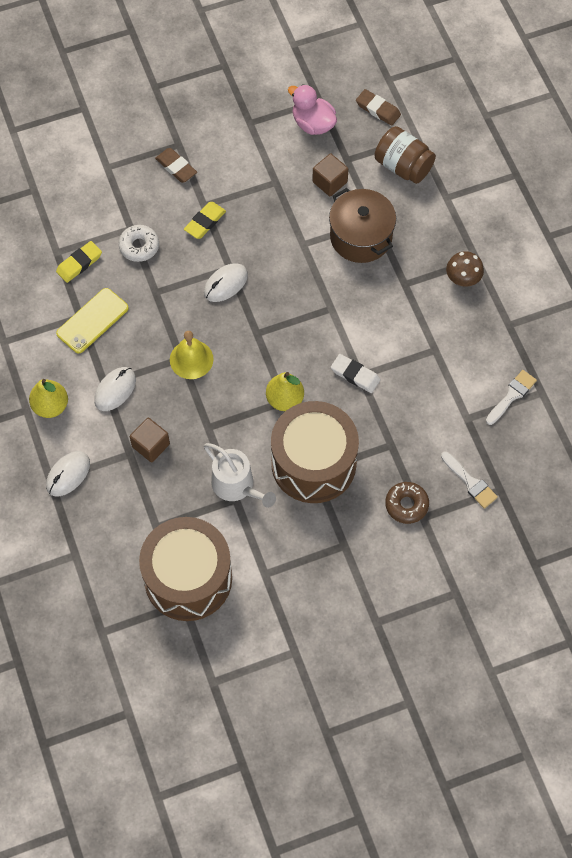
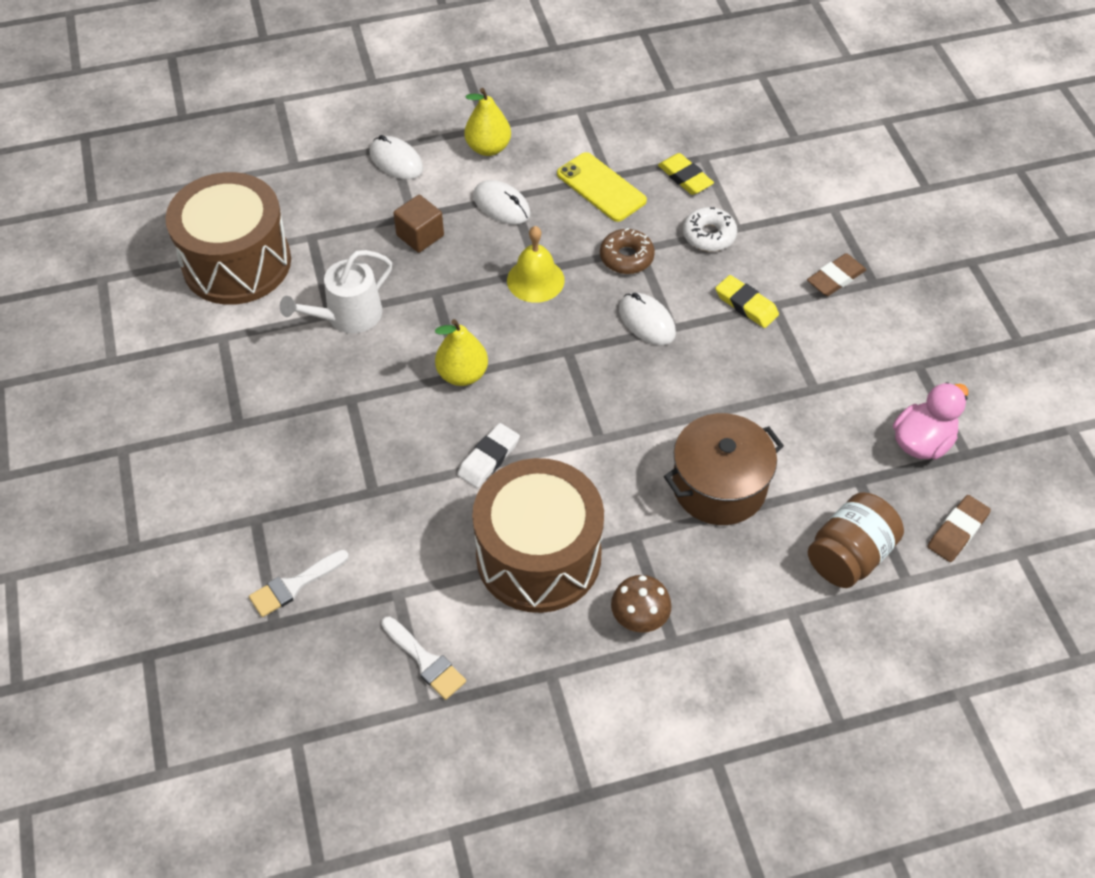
camera: 95 degrees right, 10 degrees down
brown drum [271,401,359,503] -> brown drum moved to [472,458,604,613]
brown cube [312,153,348,196] -> none
brown donut [385,482,429,524] -> brown donut moved to [600,228,655,274]

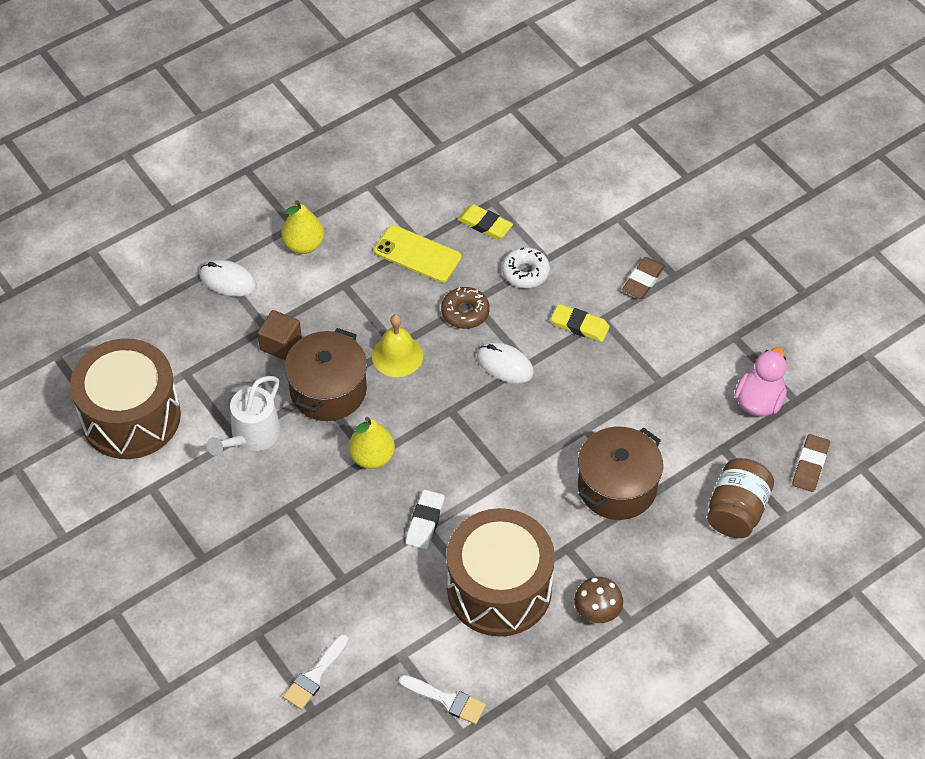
camera: 20 degrees left, 0 degrees up
white mouse [473,180,531,224] -> none
none -> brown pot [285,328,367,421]

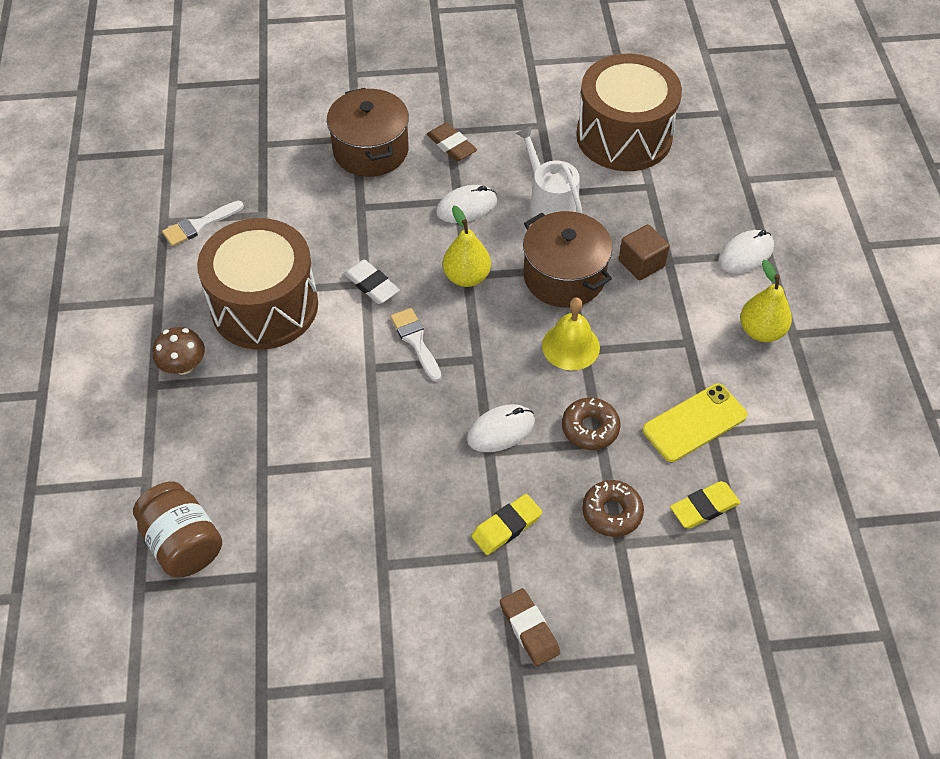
camera: 120 degrees right, 0 degrees up
white brush [283,634,349,710] -> white brush moved to [391,308,441,382]
white donut [502,247,550,288] -> brown donut [582,480,644,537]
brown pot [578,426,663,520] -> brown pot moved to [327,88,409,177]
pink duck [735,347,787,417] -> none
brown eraser [792,434,830,492] -> brown eraser moved to [427,123,477,162]
none -> white mouse [436,185,497,223]

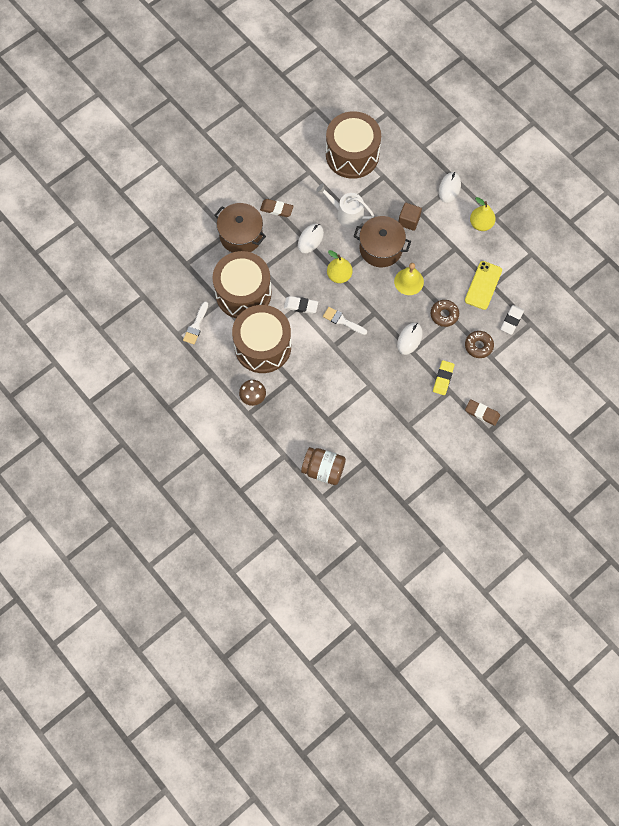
camera: 35 degrees left, 15 degrees up
yellow eraser [670,481,741,529] -> white eraser [500,305,524,335]
none -> brown drum [212,251,272,318]

